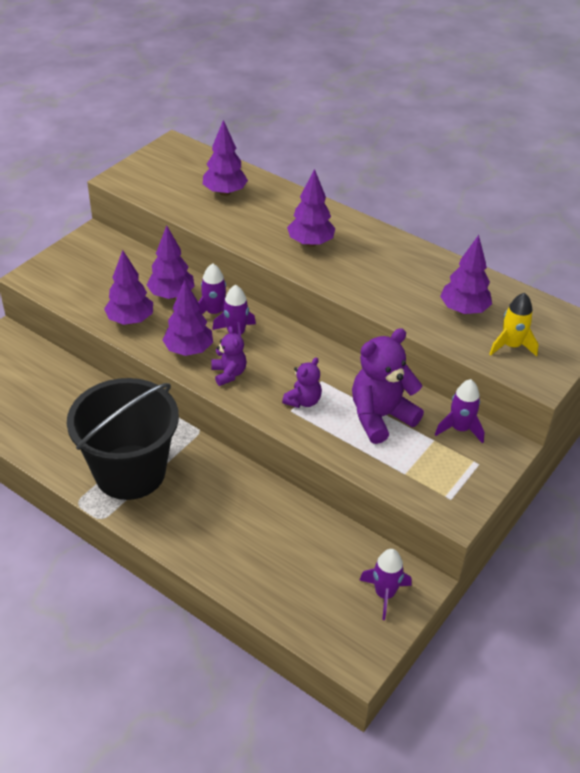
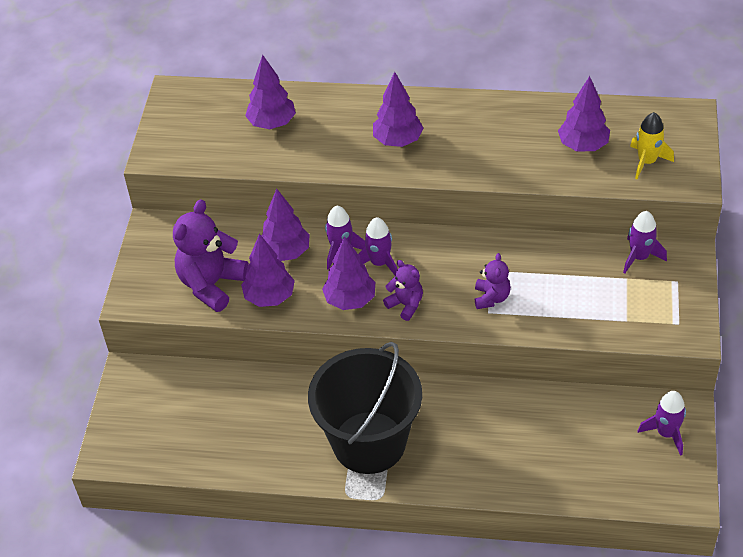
camera: 25 degrees left, 5 degrees up
purple teddy bear [352,328,424,444] -> purple teddy bear moved to [173,199,249,312]

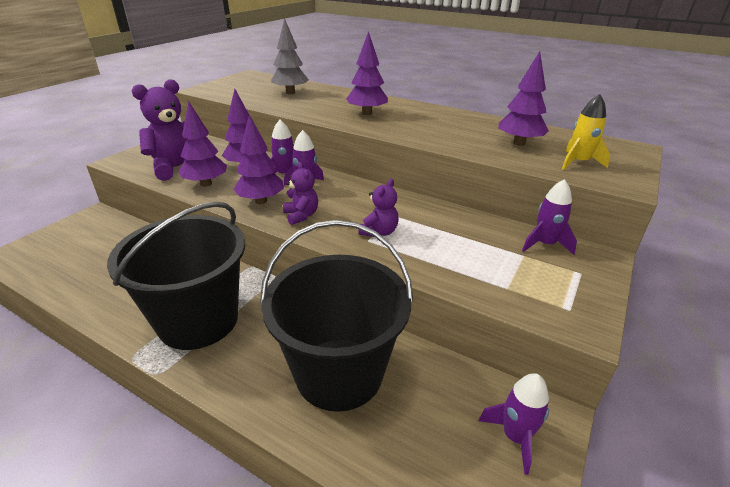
camera: 20 degrees right, 15 degrees down
purple tree [245,55,296,129] -> grey tree [271,18,309,94]
none -> black bucket [260,220,413,412]

